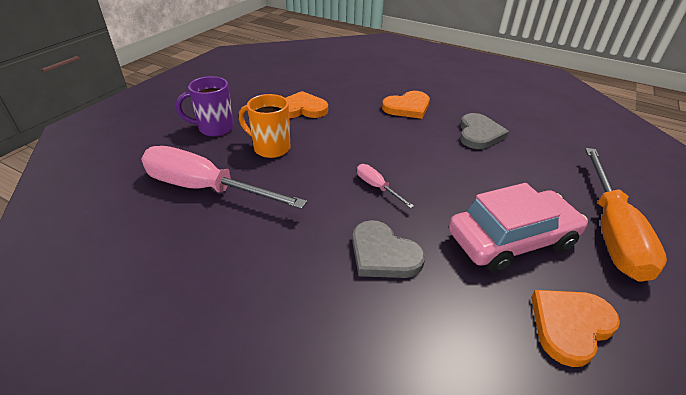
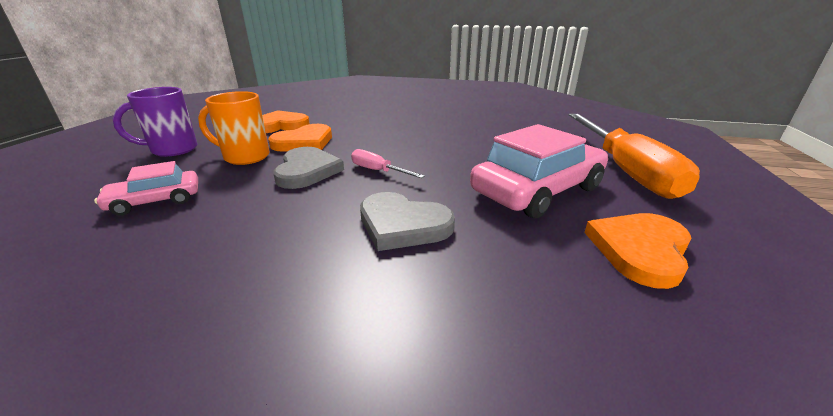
camera: 15 degrees left, 10 degrees down
pink screwdriver [141,146,307,209] -> pink car [94,161,198,216]
orange heart [382,91,430,119] -> orange heart moved to [268,124,332,152]
grey heart [460,113,509,149] -> grey heart moved to [273,147,344,189]

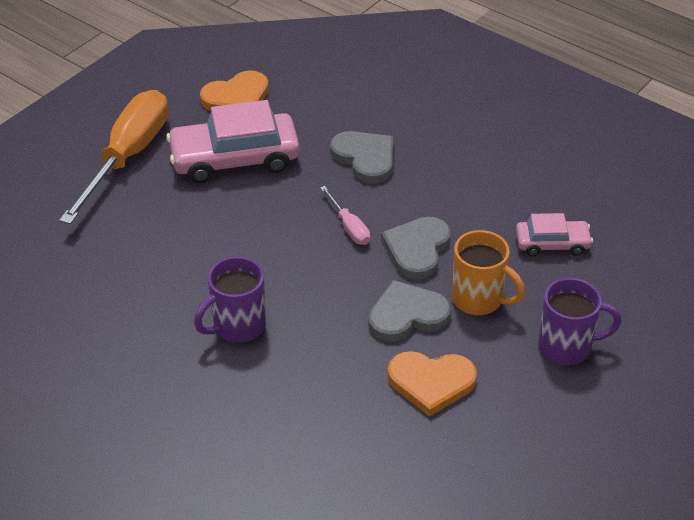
camera: 155 degrees left, 15 degrees up
orange heart [268,124,332,152] -> grey heart [368,280,451,342]
none -> purple mug [194,256,266,343]

